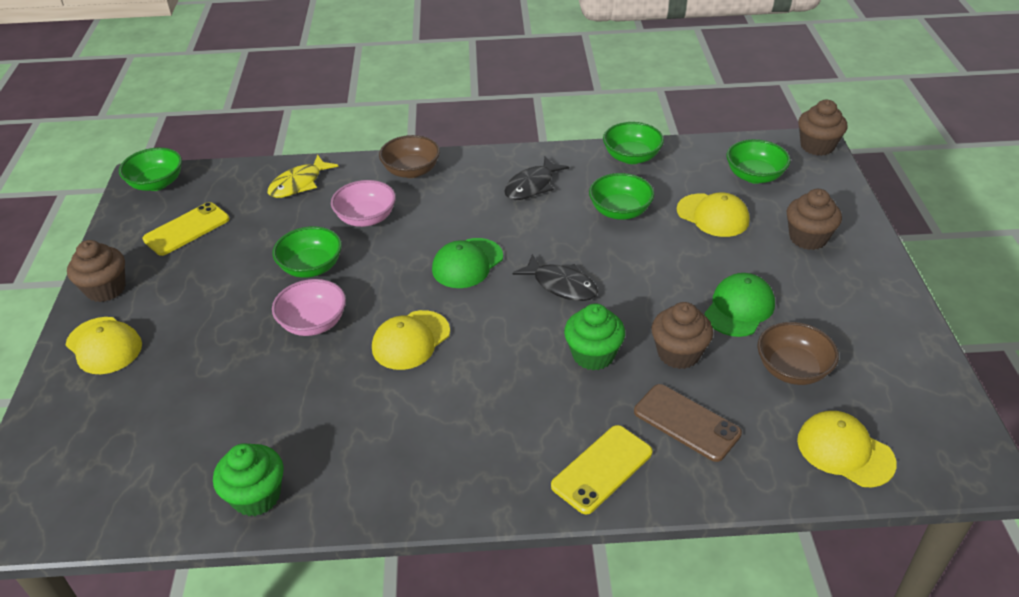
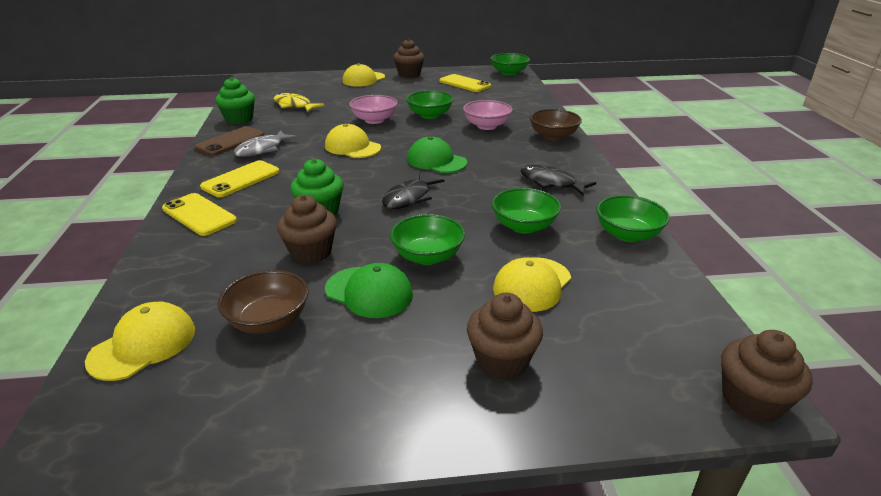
camera: 85 degrees right, 10 degrees down
yellow fish [268,155,339,198] -> yellow fish moved to [274,93,325,112]
brown phone [634,384,742,462] -> brown phone moved to [195,126,264,156]
green bowl [726,139,791,184] -> green bowl moved to [390,214,465,265]
none -> yellow phone [200,160,280,197]
none -> grey fish [234,130,298,157]

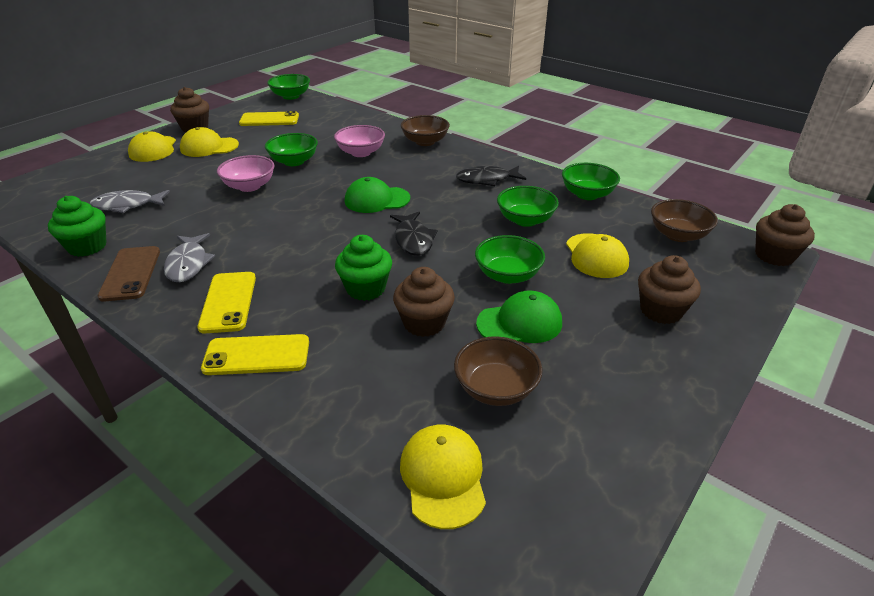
camera: 45 degrees left, 5 degrees up
yellow fish [274,93,325,112] -> grey fish [90,190,170,213]
yellow cap [325,124,381,158] -> yellow cap moved to [180,127,239,157]
none -> brown bowl [651,199,718,242]

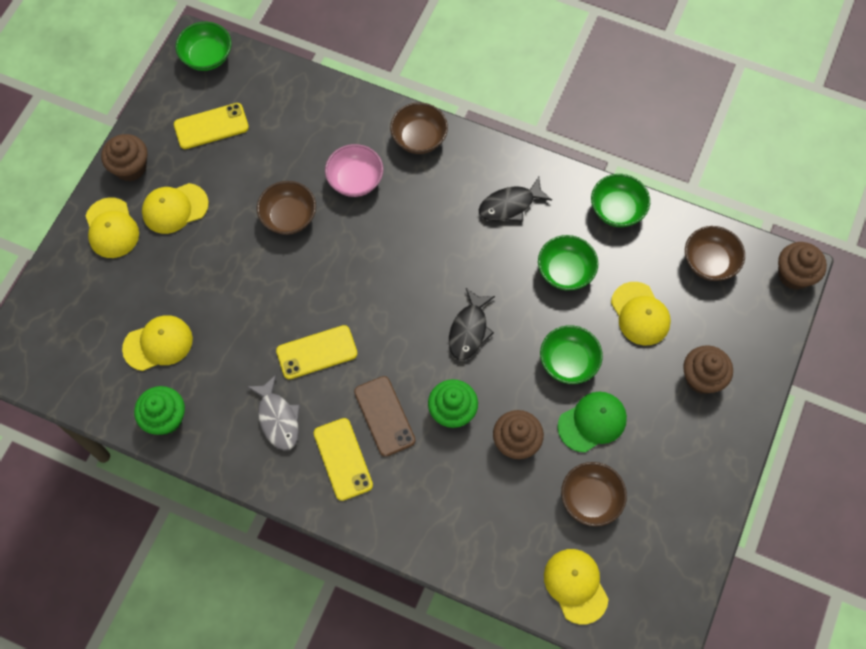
camera: 15 degrees left, 30 degrees up
grey fish [90,190,170,213] -> yellow cap [122,315,193,371]
brown phone [98,246,160,301] -> brown phone moved to [354,376,416,457]
yellow phone [201,334,309,375] -> yellow phone moved to [276,325,357,379]
pink bowl [217,155,275,192] -> none
green bowl [265,133,318,166] -> brown bowl [257,181,316,235]
green cap [345,177,410,213] -> none
black fish [390,212,438,256] -> black fish turned 45 degrees clockwise [449,288,495,360]

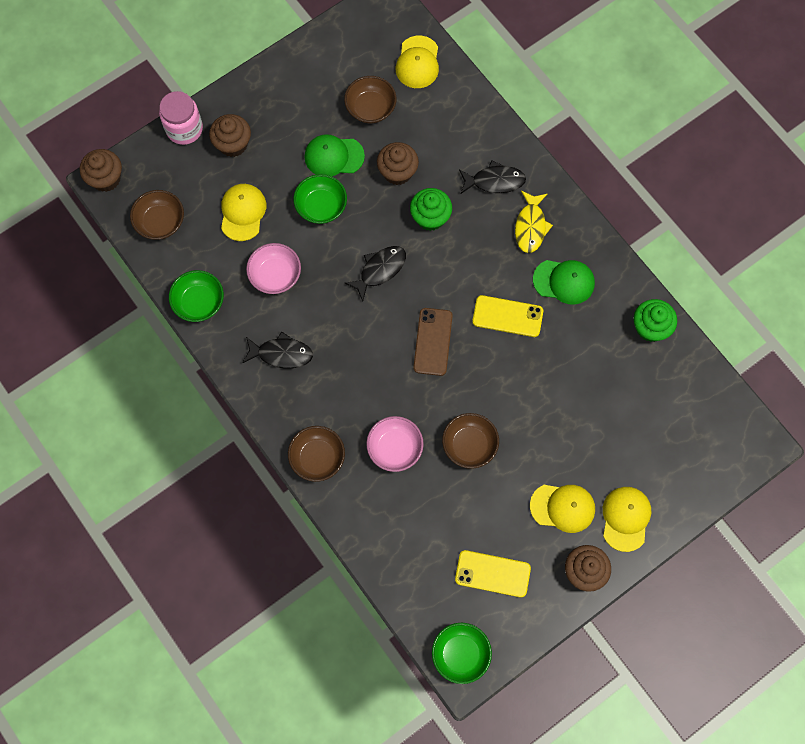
camera: 150 degrees left, 5 degrees up
yellow cap [122,315,193,371] -> none
grey fish [247,375,300,451] -> green cap [533,260,595,305]
yellow phone [314,418,373,501] -> yellow fish [515,190,553,253]
brown phone [354,376,416,457] -> brown phone moved to [413,308,453,376]
green bowl [538,235,599,291] -> pink bowl [246,243,301,294]
none -> pink jar [159,91,203,145]
none -> black fish [459,160,526,194]

